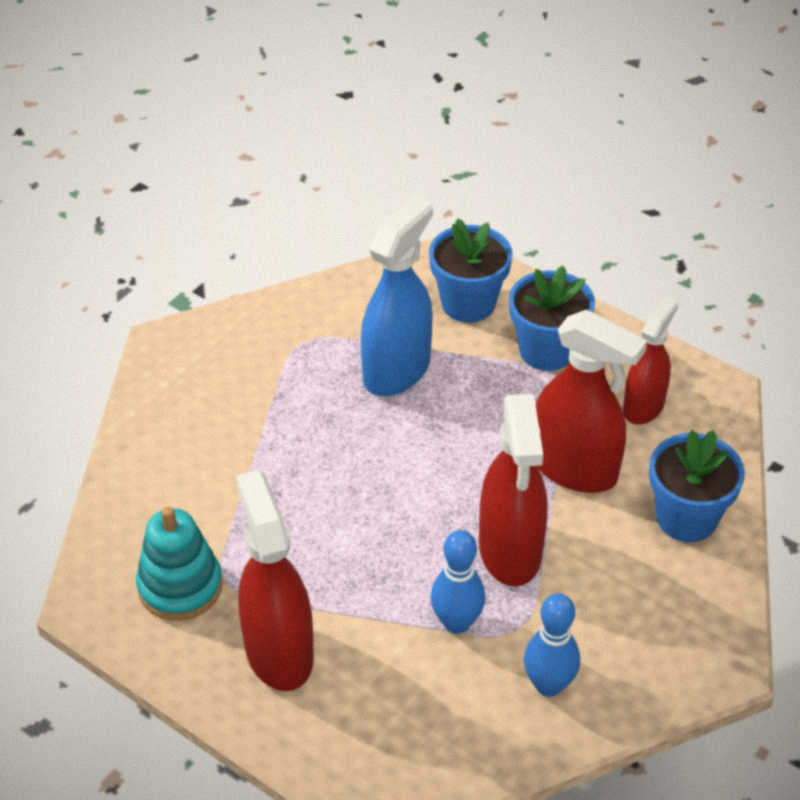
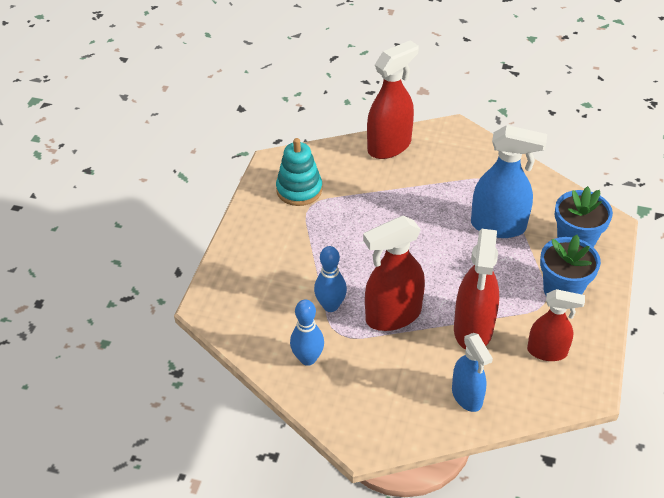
camera: 70 degrees right, 0 degrees up
red spray bottle [236,470,314,691] -> red spray bottle moved to [367,40,419,159]
blue flower pot [649,430,745,542] -> blue spray bottle [452,333,493,412]

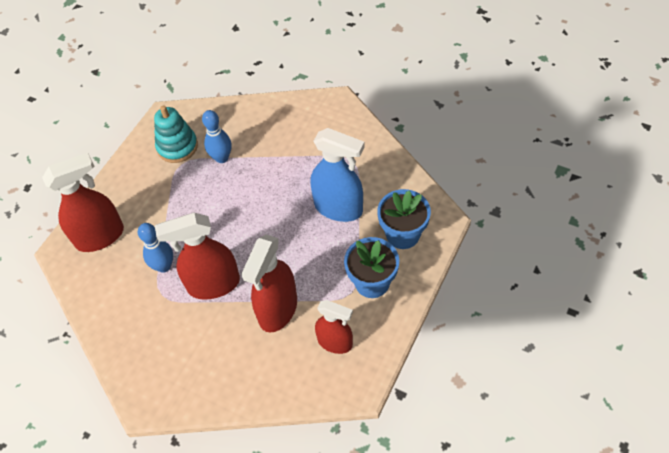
camera: 15 degrees right, 10 degrees up
blue bowling pin [290,299,324,366] -> blue bowling pin moved to [202,110,232,163]
red spray bottle [367,40,419,159] -> red spray bottle moved to [42,152,124,252]
blue spray bottle [452,333,493,412] -> none

